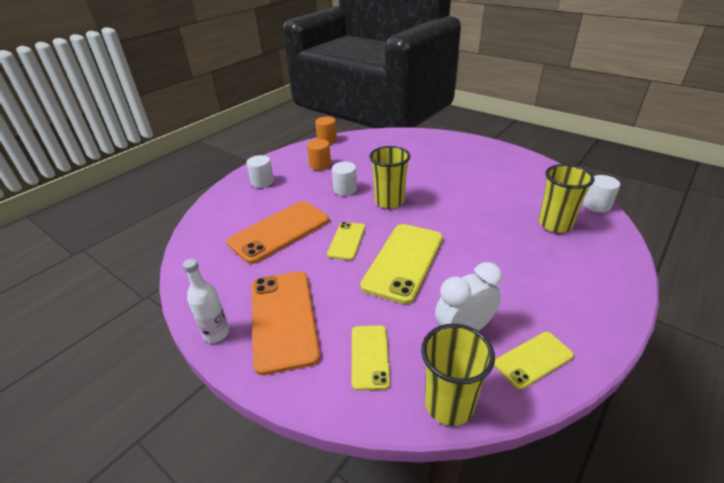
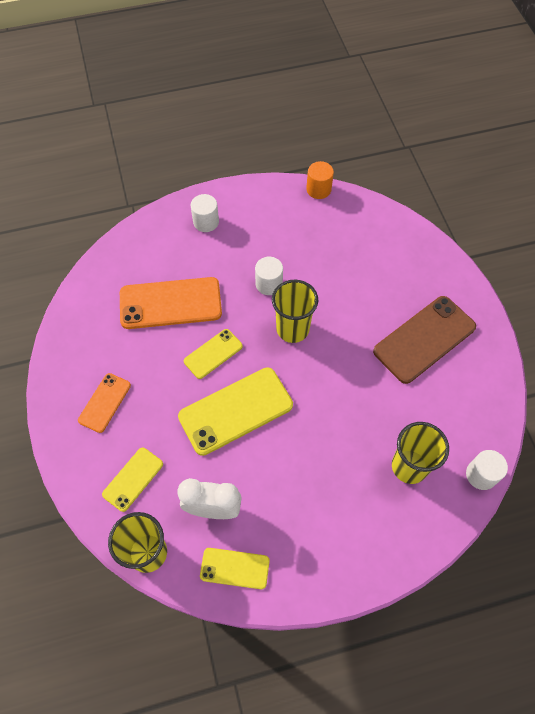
camera: 35 degrees right, 25 degrees up
white bottle [183,259,229,343] -> none
orange phone [252,272,320,375] -> orange phone [78,373,131,433], size x0.55
orange cylinder [307,139,331,170] -> none
none -> brown phone [373,296,476,384]

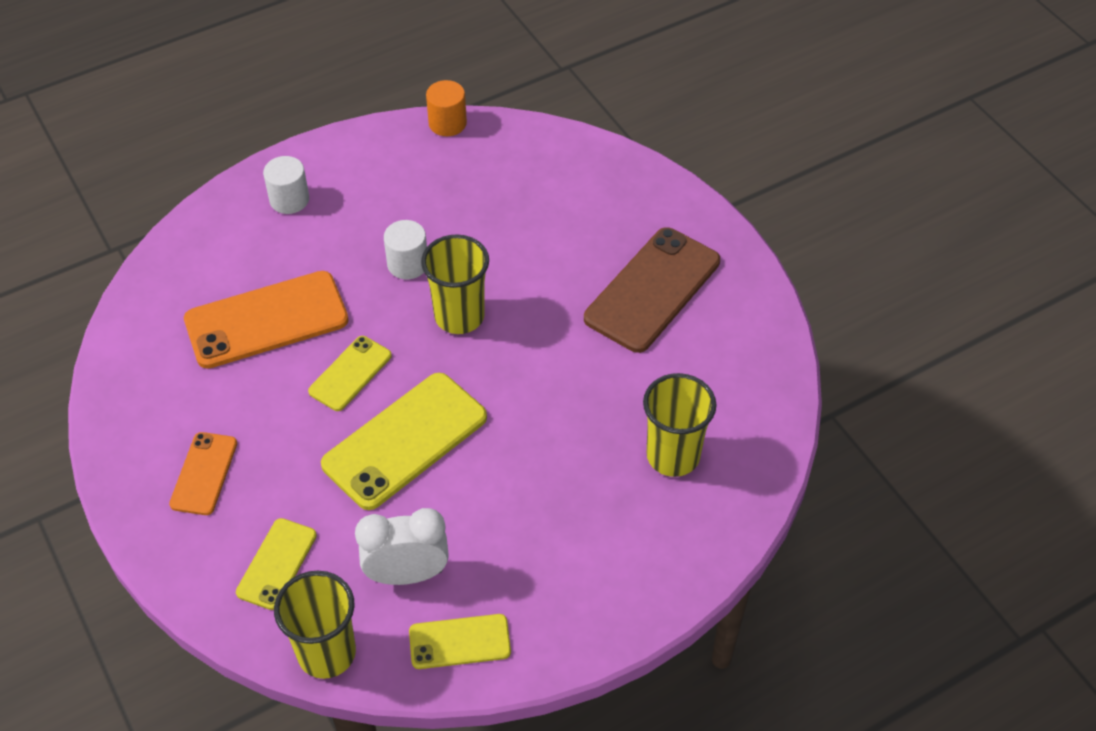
camera: 15 degrees left, 10 degrees down
white cylinder [466,450,508,490] -> none

